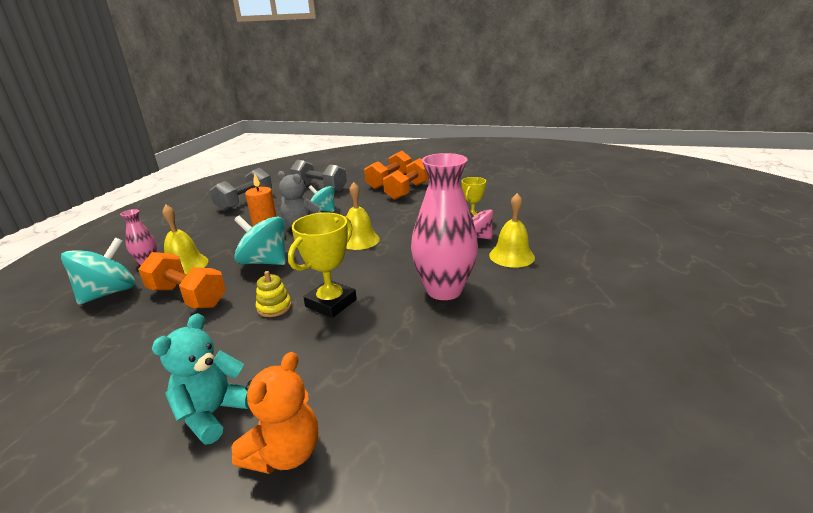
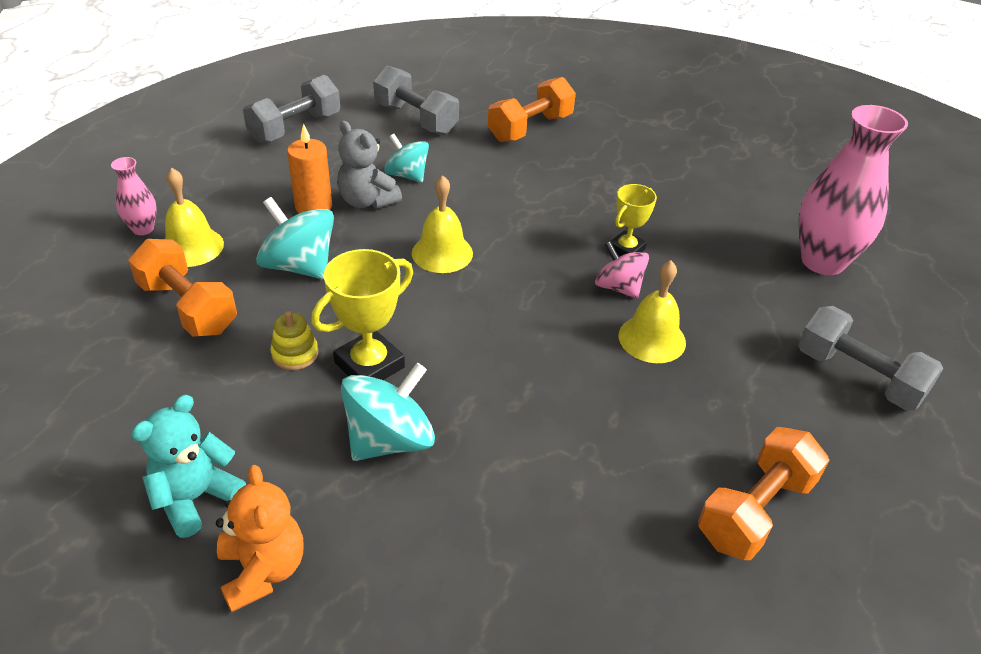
camera: 10 degrees right, 15 degrees up
turquoise spinning top [61,237,136,305] -> turquoise spinning top moved to [341,363,435,461]
orange teddy bear [231,352,318,474] -> orange teddy bear turned 60 degrees counterclockwise [216,465,303,612]
orange dumbbell [383,158,429,200] -> orange dumbbell moved to [698,427,829,560]
pink vase [411,153,478,300] -> pink vase moved to [799,105,908,275]
none -> grey dumbbell [798,306,943,411]

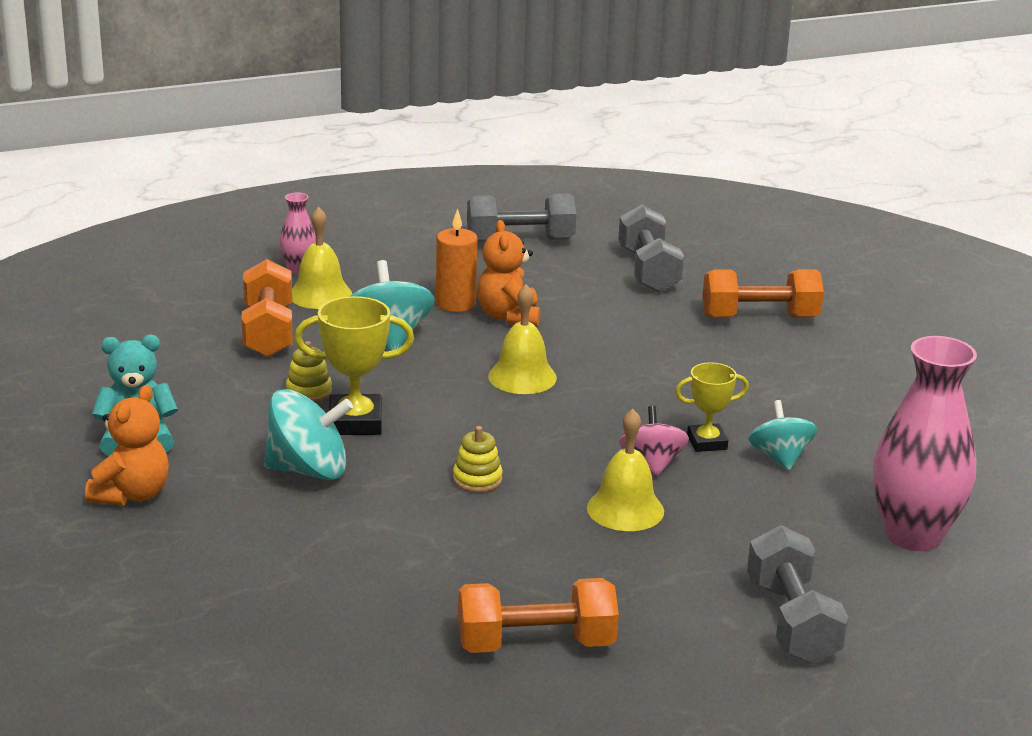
camera: 40 degrees right, 15 degrees down
grey teddy bear [337,121,402,209] -> orange teddy bear [477,220,540,327]
turquoise spinning top [384,134,429,182] -> turquoise spinning top moved to [748,400,817,470]
none -> yellow stacking toy [453,426,503,492]

